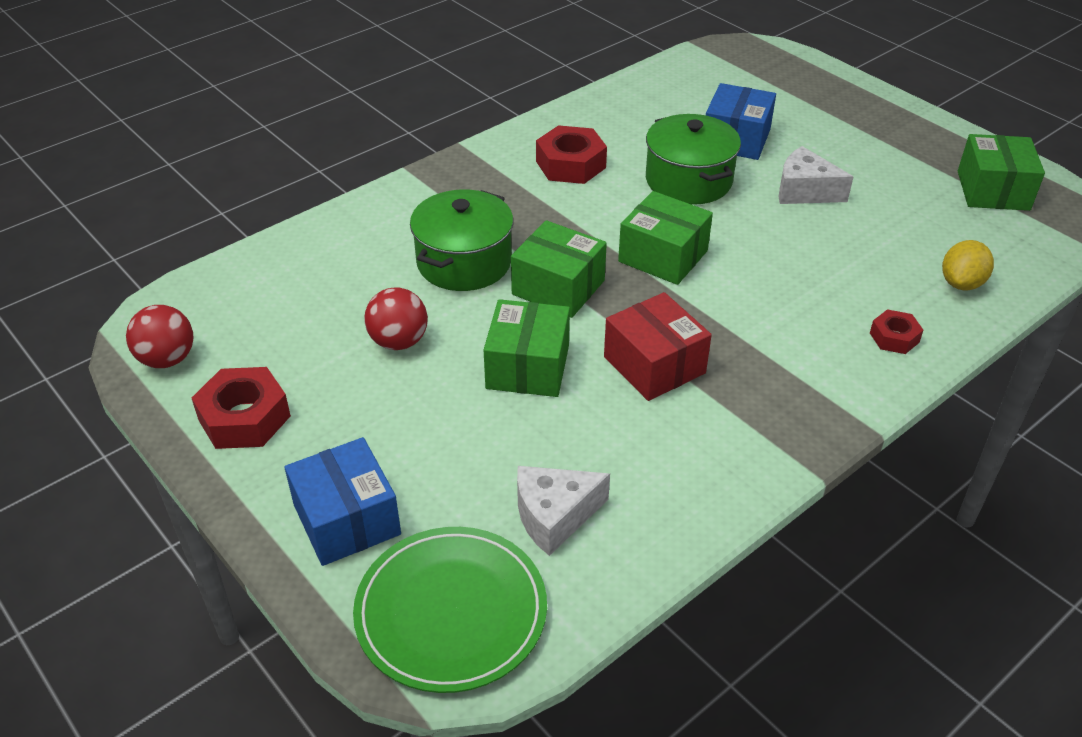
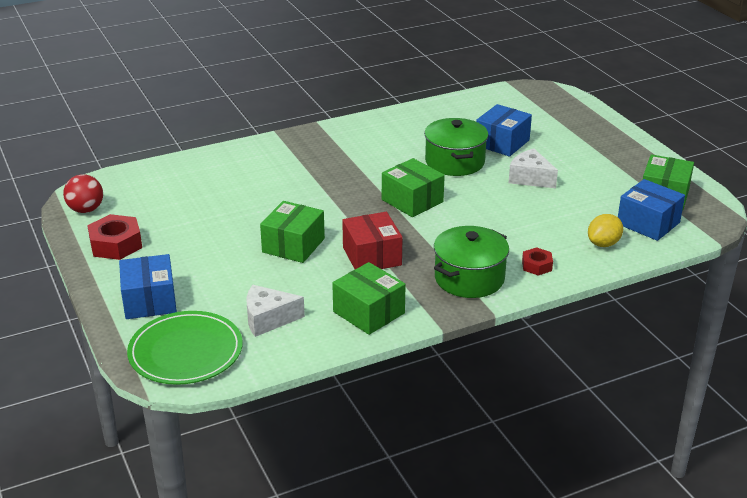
camera: 15 degrees right, 10 degrees down
red ball [364,287,428,350] -> none
green pot [410,190,514,291] -> green pot moved to [434,226,509,298]
green box [511,220,607,318] -> green box moved to [332,262,406,335]
red nut [536,125,607,184] -> none
none -> blue box [618,179,685,241]

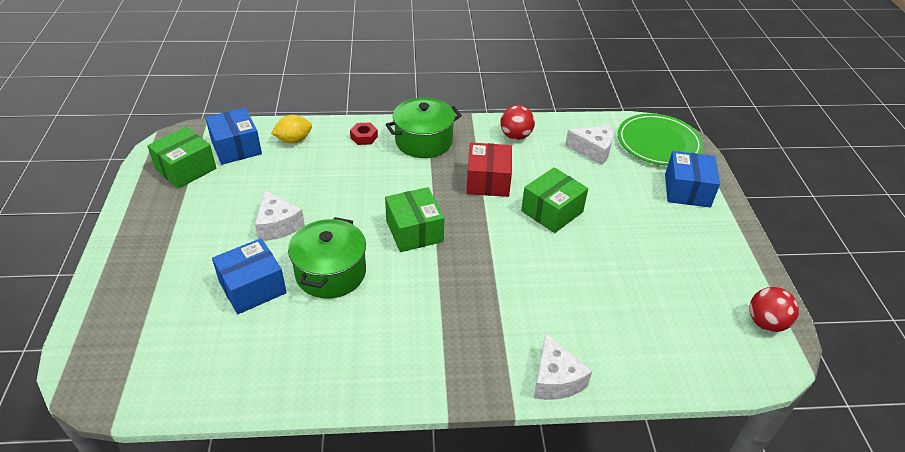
camera: 160 degrees left, 10 degrees up
red nut [87,214,142,260] -> none
green box [332,262,406,335] -> red ball [500,105,535,140]
none -> white cheese [534,333,592,400]

